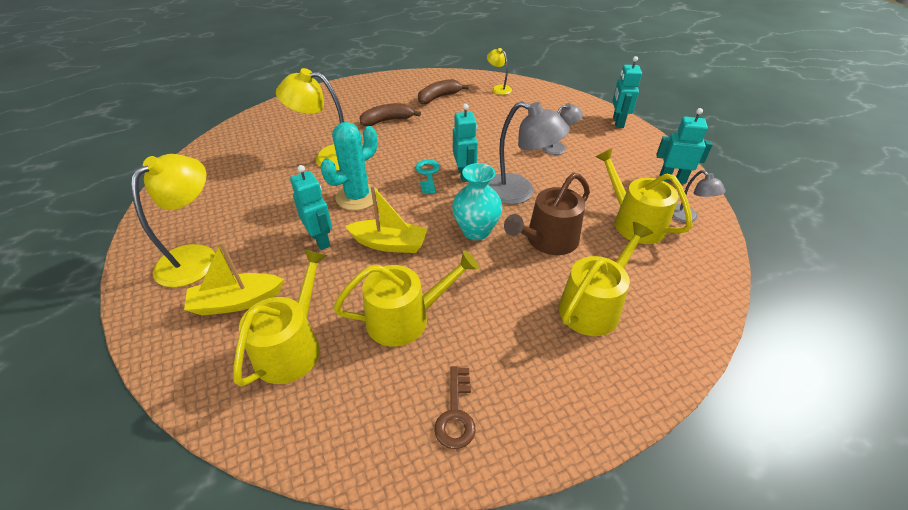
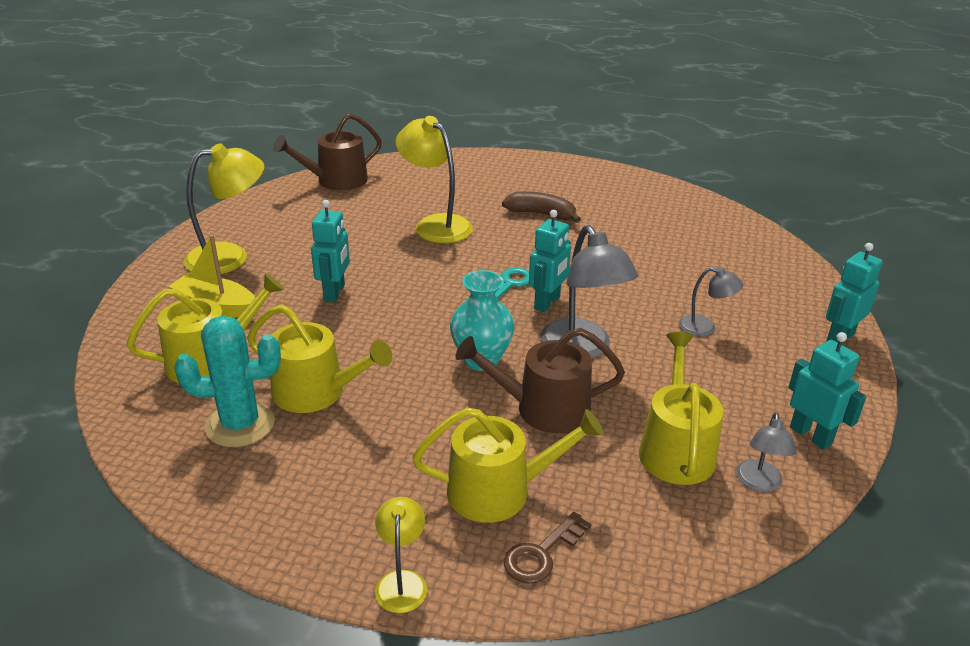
camera: 40 degrees right, 10 degrees down
turquoise cactus [321,122,379,211] -> turquoise cactus moved to [174,316,281,447]
yellow boat [345,185,427,253] -> none
brown banana [418,79,469,105] -> none
brown key [434,366,476,449] -> brown key moved to [504,512,591,584]
yellow lamp [487,48,512,95] -> yellow lamp moved to [375,497,427,613]
none -> brown watering can [273,113,382,190]

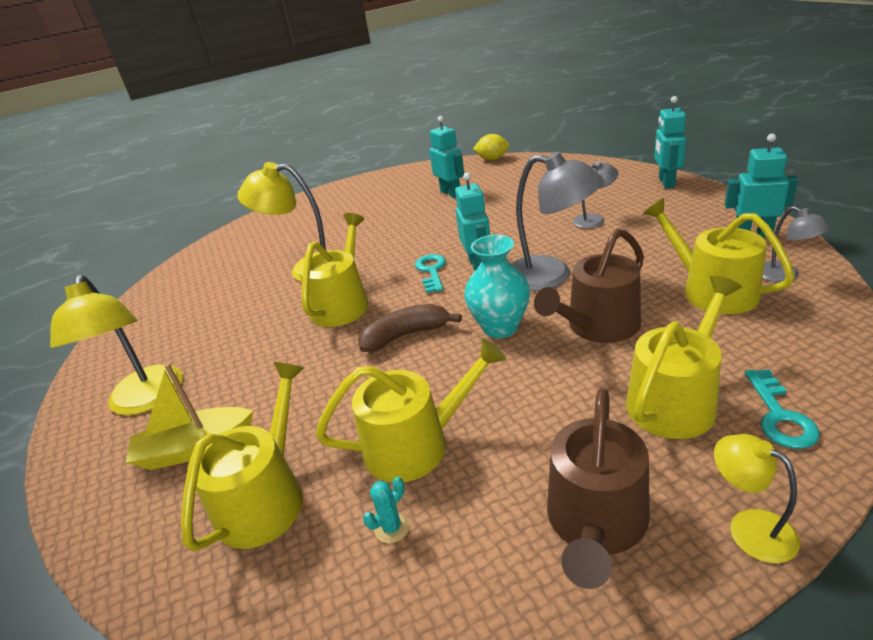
camera: 35 degrees left, 0 degrees up
turquoise cactus [174,316,281,447] -> turquoise cactus [363,477,409,543], size x0.40
yellow lamp [184,143,264,274] -> yellow lamp turned 135 degrees clockwise [50,275,183,415]
brown watering can [273,113,382,190] -> brown watering can moved to [547,388,650,589]
turquoise robot [311,200,350,302] -> turquoise robot moved to [429,116,464,198]
brown banana [502,192,581,223] -> brown banana moved to [358,304,462,352]
brown key [504,512,591,584] -> turquoise key [745,369,820,449]
none -> yellow watering can [299,213,369,327]
none -> yellow lemon [473,134,510,160]

